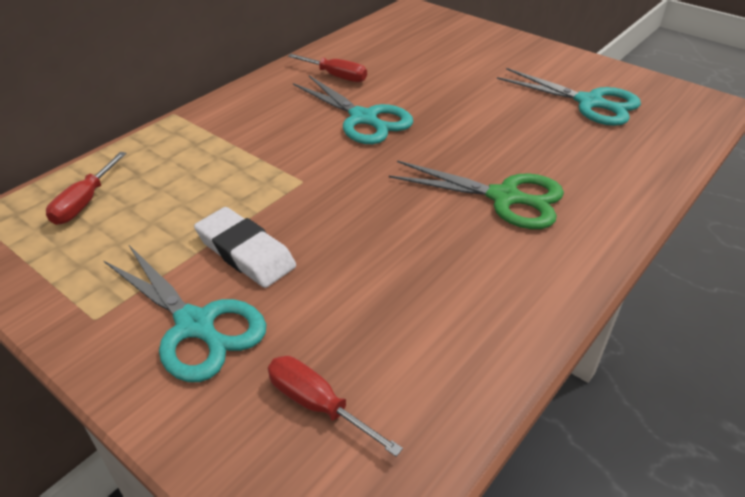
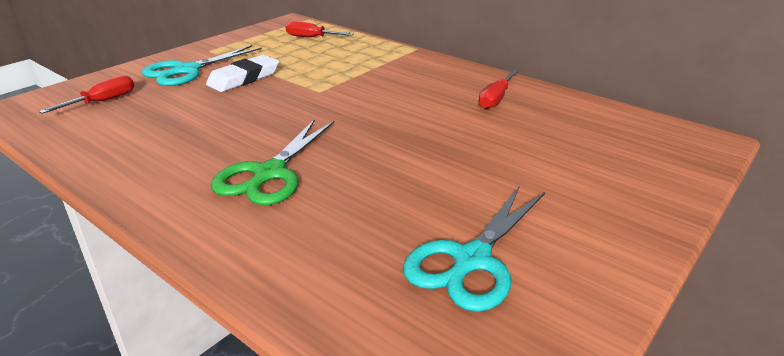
camera: 90 degrees right, 10 degrees down
turquoise scissors [293,75,413,144] -> none

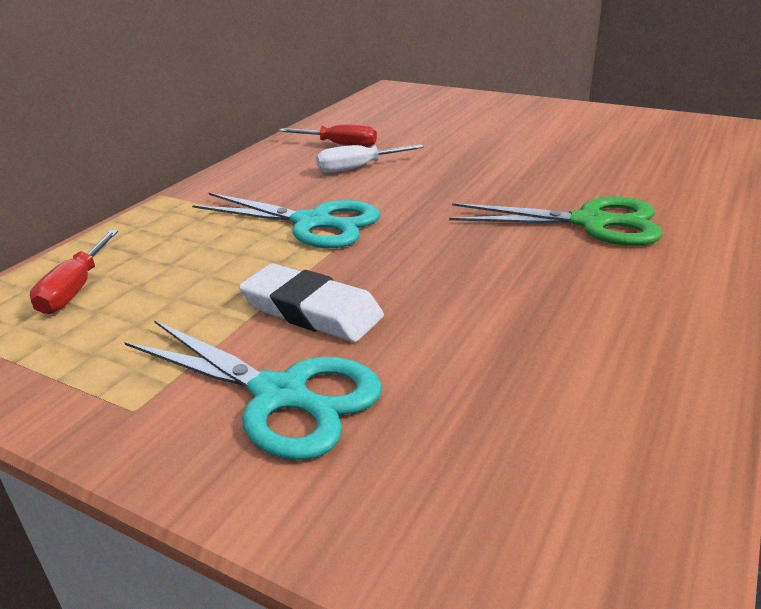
camera: 100 degrees left, 0 degrees up
red screwdriver [39,75,134,114] -> none
turquoise scissors [403,186,545,312] -> turquoise scissors moved to [192,193,380,248]
none -> white screwdriver [316,145,424,173]

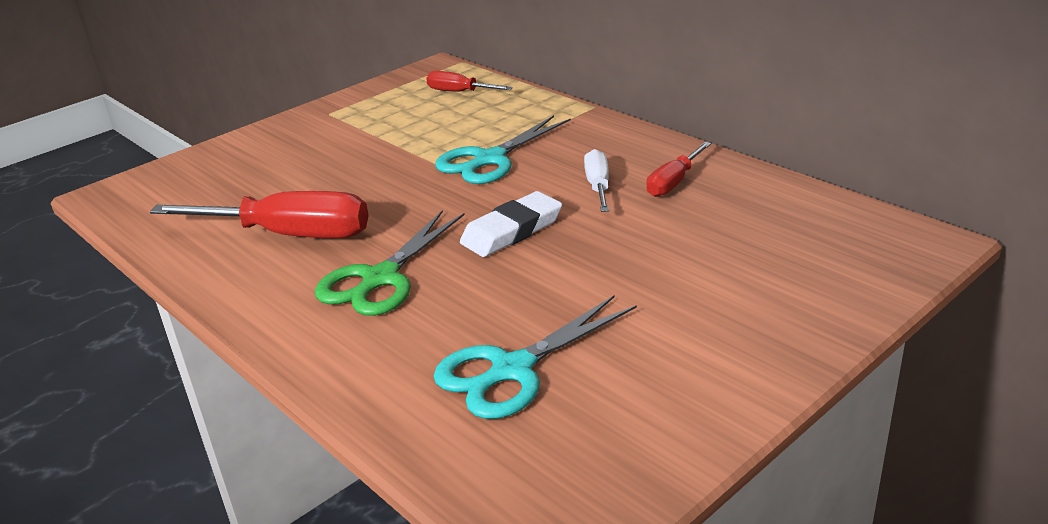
camera: 110 degrees right, 0 degrees up
turquoise scissors [125,320,382,460] -> turquoise scissors moved to [433,295,637,419]
white eraser [239,263,384,342] -> white eraser moved to [460,191,562,257]
none -> red screwdriver [150,191,369,238]

